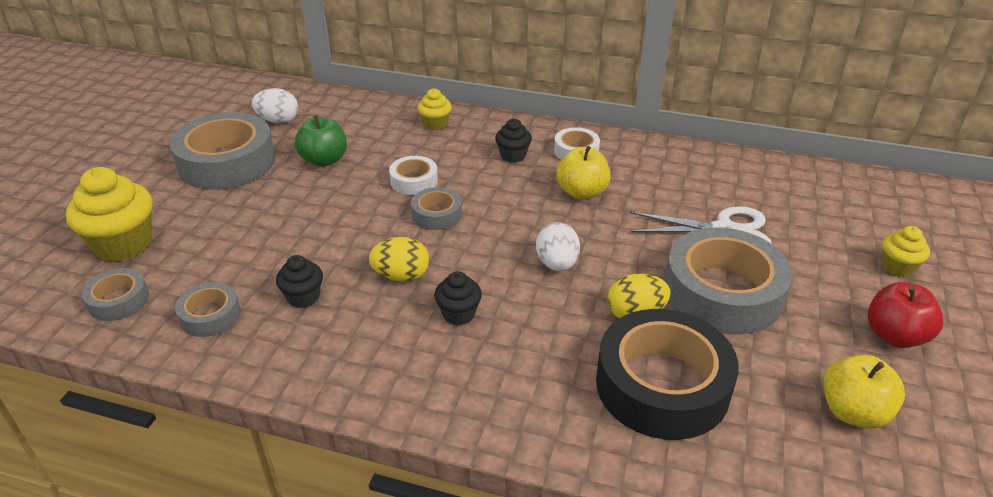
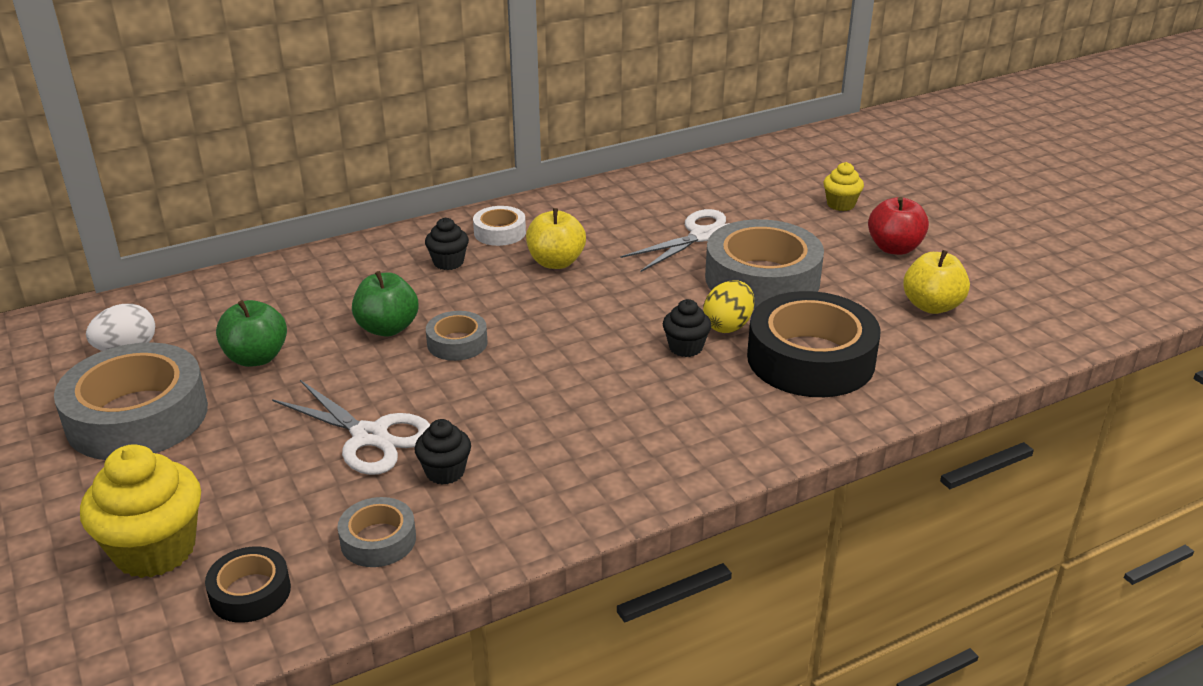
camera: 45 degrees left, 5 degrees down
grey tape [82,268,149,321] -> black tape [205,547,291,623]
yellow egg [369,237,429,282] -> none
white tape [389,156,438,195] -> green apple [352,271,419,337]
yellow cupcake [417,88,452,131] -> none
black cupcake [434,271,482,325] -> black cupcake moved to [663,299,712,357]
white egg [536,222,580,271] -> none
none -> white scissors [272,380,430,475]

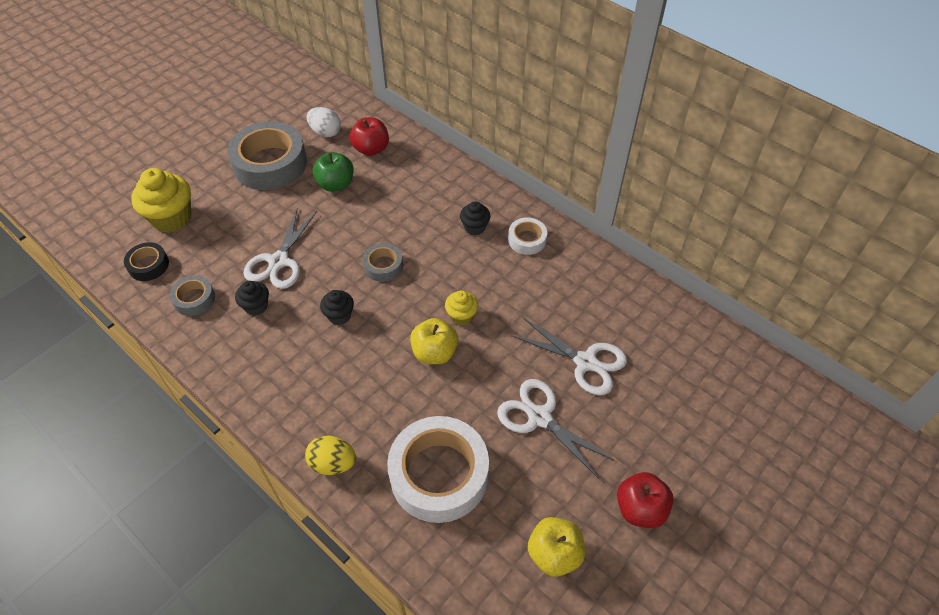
camera: 70 degrees right, 20 degrees up
green apple [352,271,419,337] -> none
yellow apple [526,208,586,269] -> yellow apple moved to [410,318,458,364]
black cupcake [663,299,712,357] -> black cupcake moved to [320,290,354,325]
yellow egg [703,280,754,333] -> yellow egg moved to [305,436,356,475]
grey tape [705,219,824,309] -> white scissors [497,379,615,479]
black tape [747,291,881,397] -> white tape [387,416,489,523]
yellow cupcake [823,162,864,211] -> yellow cupcake moved to [445,290,478,325]
none -> red apple [350,117,389,156]

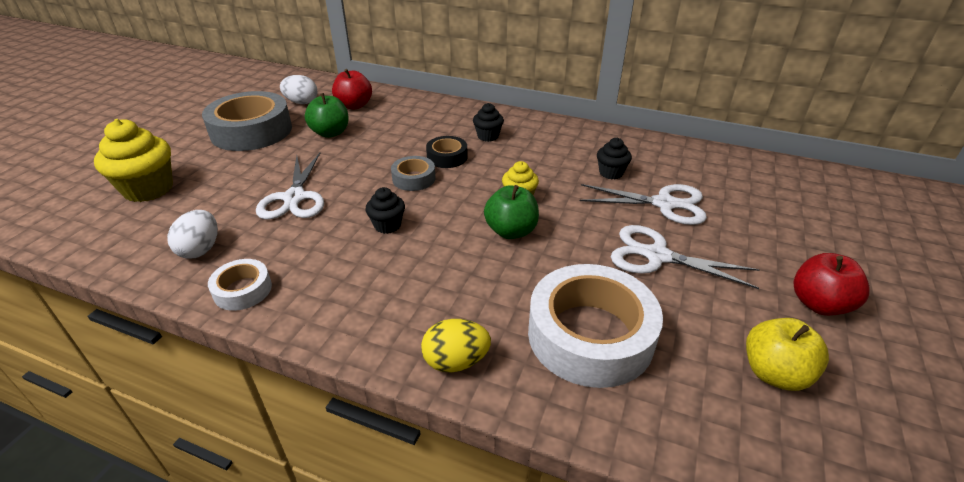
camera: 20 degrees left, 15 degrees down
black tape [124,242,169,281] -> black tape moved to [426,136,468,168]
grey tape [169,275,215,316] -> white egg [167,210,218,259]
black cupcake [235,281,269,316] -> black cupcake moved to [597,138,632,179]
yellow apple [410,318,458,364] -> green apple [484,185,539,239]
white tape [508,218,547,255] -> white tape moved to [208,259,272,311]

